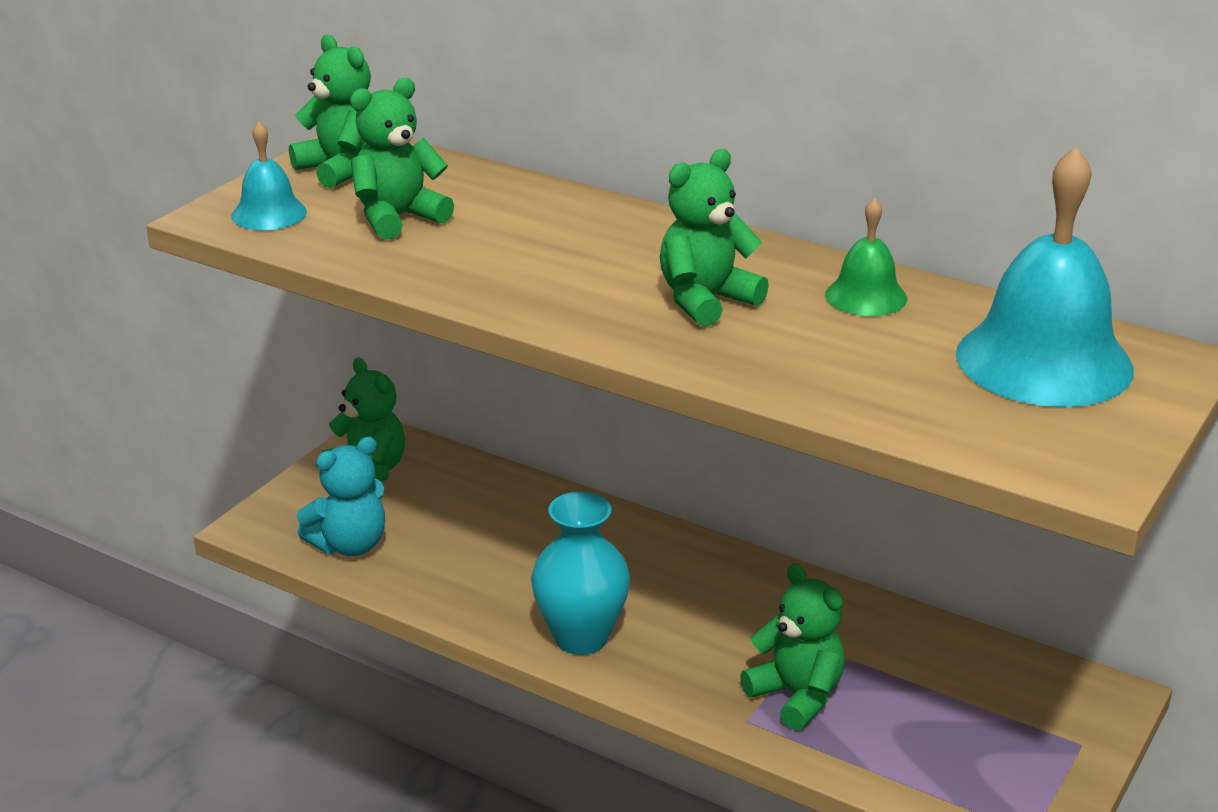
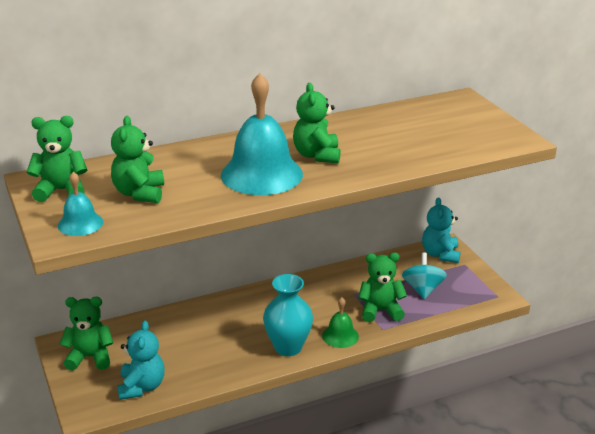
camera: 55 degrees left, 0 degrees up
green bell [825,198,907,316] -> green bell moved to [322,297,359,348]
turquoise bell [956,147,1134,407] -> turquoise bell moved to [221,73,303,195]
none -> turquoise spinning top [402,252,447,299]
none -> turquoise teddy bear [422,197,461,263]

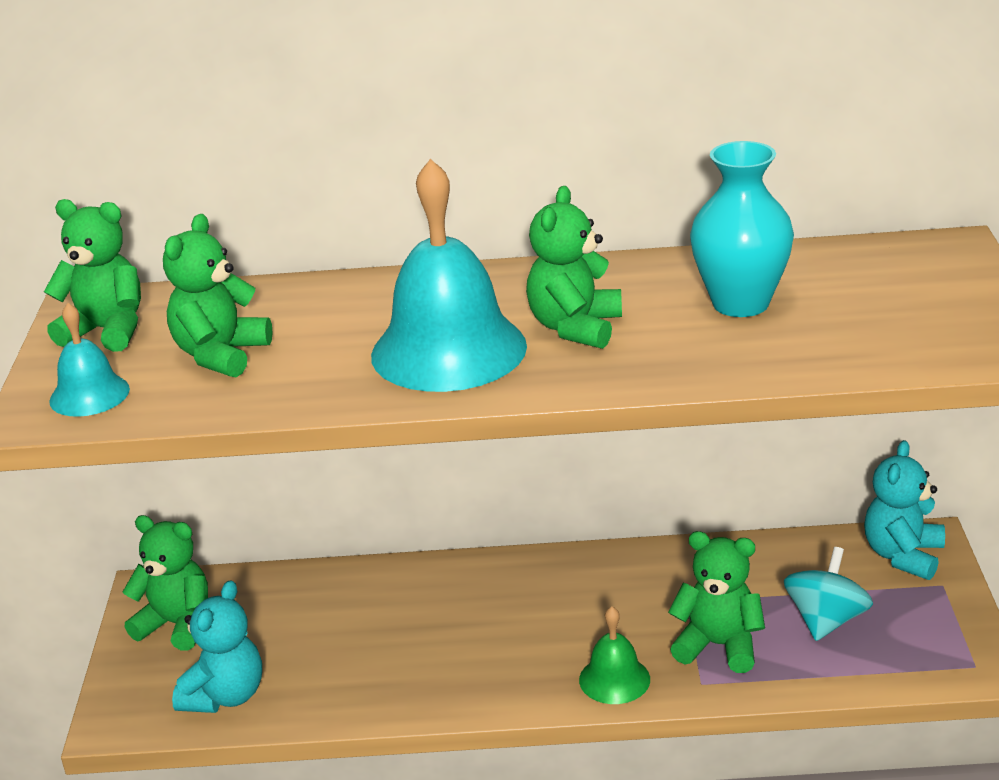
camera: 25 degrees right, 0 degrees up
turquoise vase [263,274,313,356] -> turquoise vase moved to [690,141,794,317]

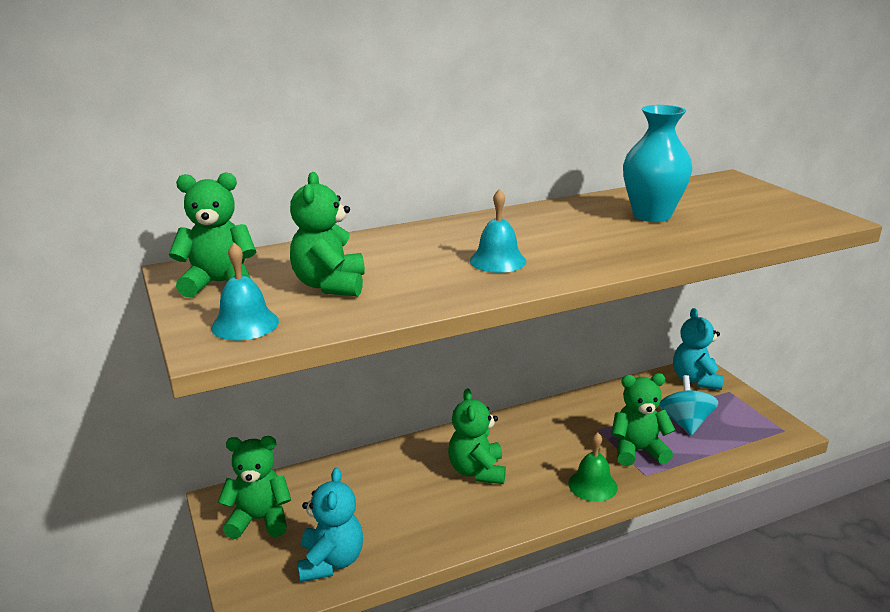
camera: 25 degrees left, 5 degrees down
turquoise bell [371,159,527,392] -> turquoise bell [470,189,526,273], size x0.50
green teddy bear [526,186,622,349] -> green teddy bear moved to [448,388,506,484]

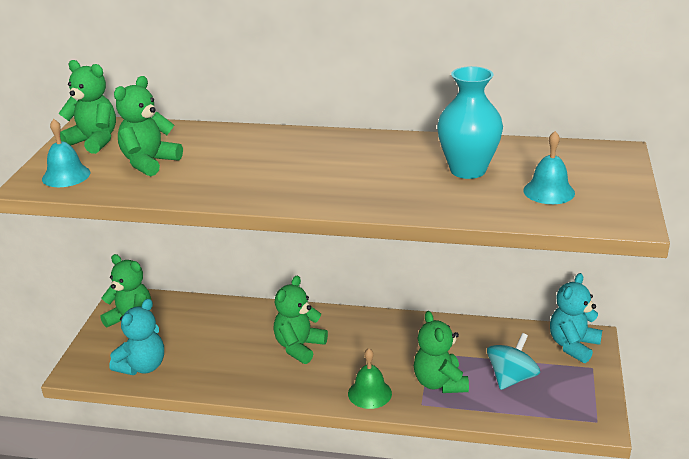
camera: 35 degrees right, 5 degrees up
turquoise bell [470,189,526,273] -> turquoise bell moved to [523,131,575,204]
green teddy bear [611,373,675,466] -> green teddy bear turned 135 degrees counterclockwise [414,311,469,393]

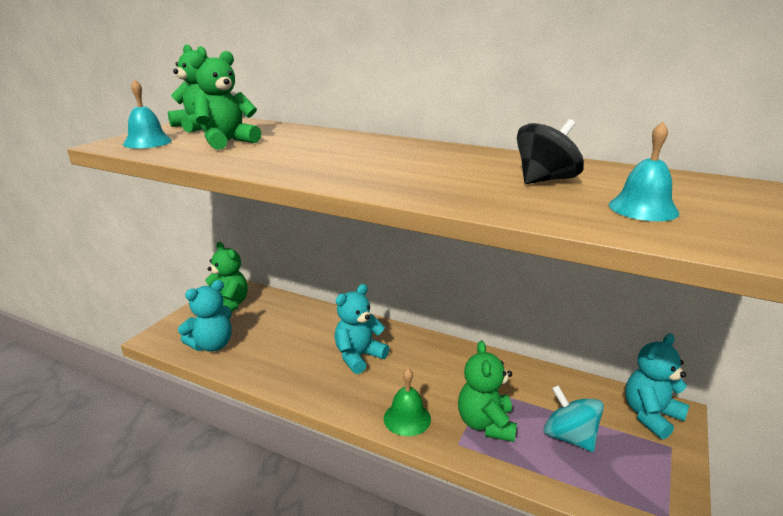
camera: 15 degrees right, 5 degrees down
green teddy bear [273,275,328,364] -> turquoise teddy bear [334,284,389,374]
turquoise vase [437,66,503,179] -> black spinning top [517,119,584,184]
turquoise spinning top [487,333,540,390] -> turquoise spinning top turned 90 degrees counterclockwise [544,385,604,452]

